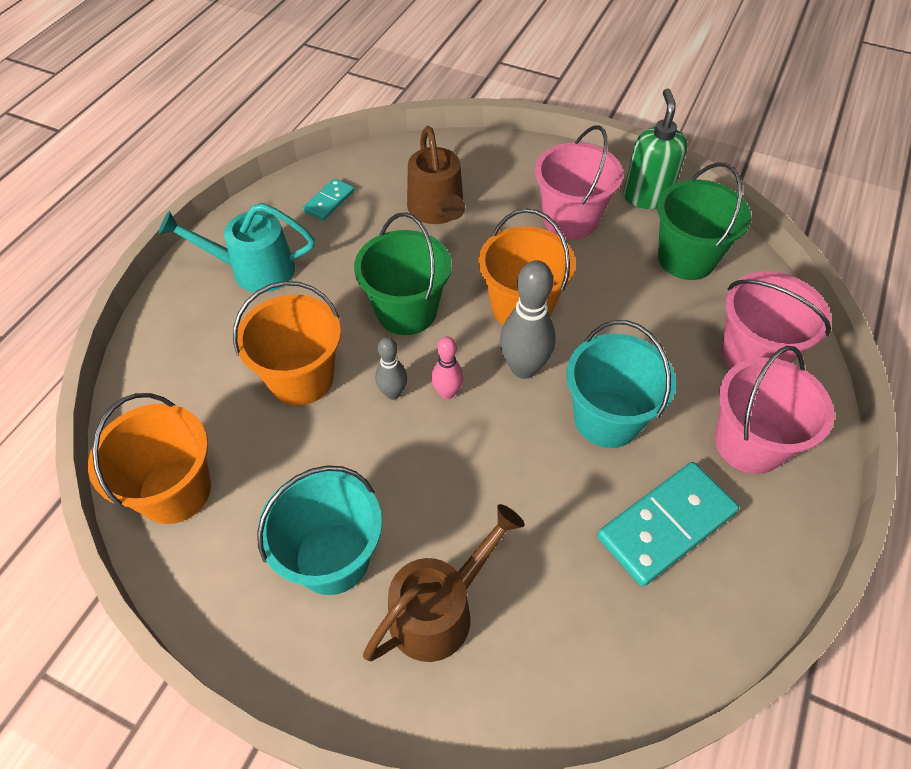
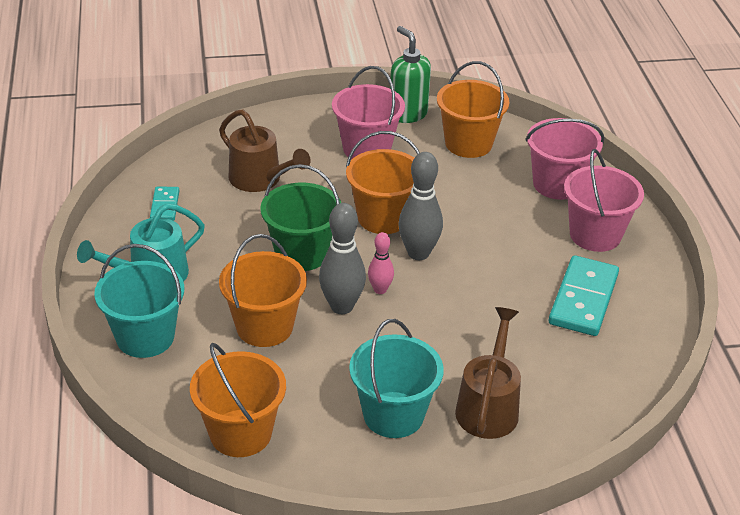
camera: 35 degrees left, 15 degrees down
grey bowling pin [375,337,407,400] -> grey bowling pin [319,203,366,314], size x1.74
turquoise bucket [566,320,676,448] -> turquoise bucket moved to [94,244,184,358]
green bucket [657,163,751,280] -> orange bucket [437,61,509,158]

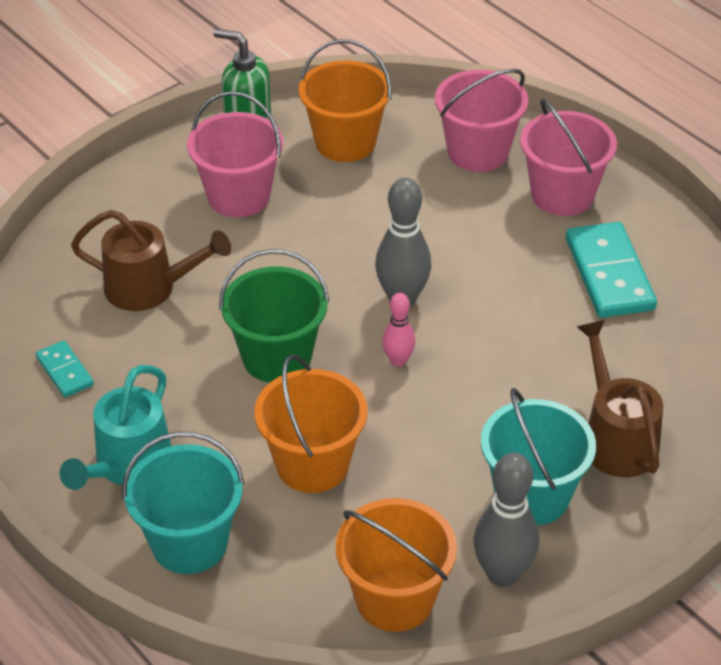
camera: 30 degrees left, 5 degrees up
grey bowling pin [319,203,366,314] -> grey bowling pin moved to [473,453,539,587]
orange bucket [346,131,420,234] -> none

